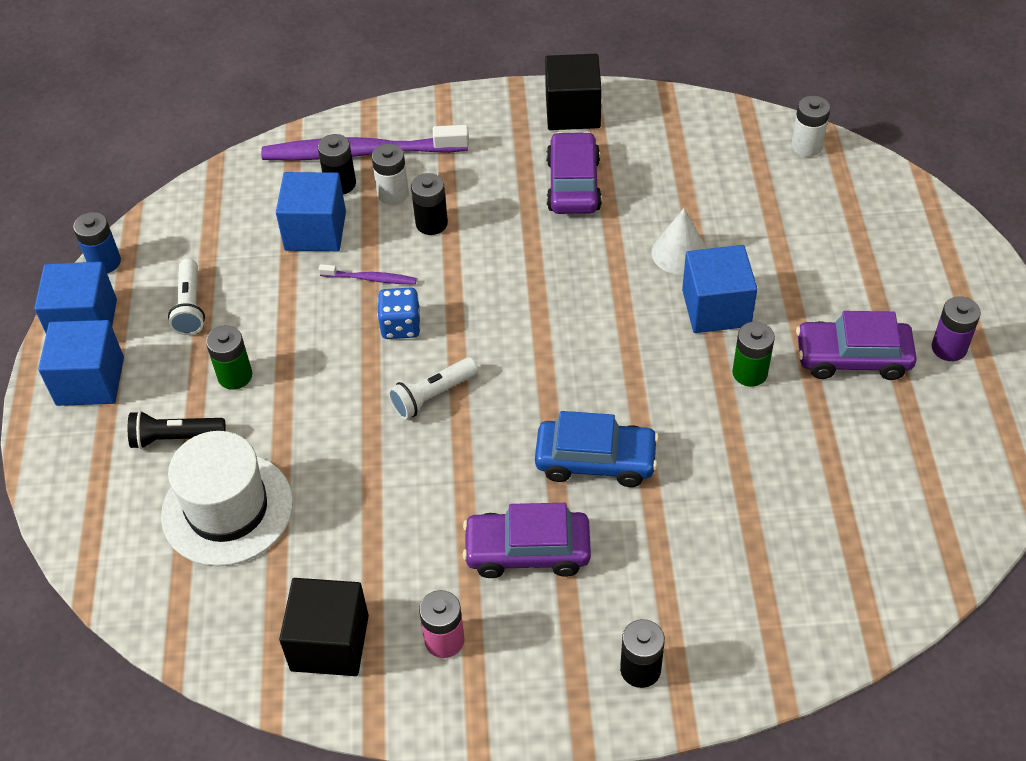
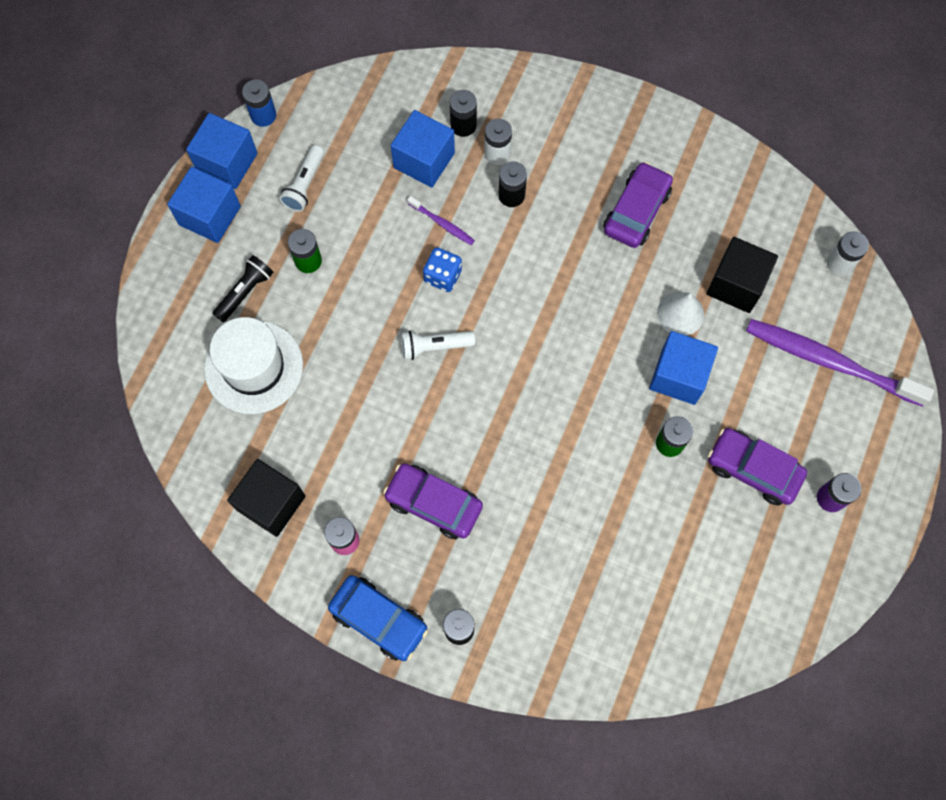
camera: 25 degrees right, 20 degrees up
black flashlight [128,411,226,449] -> black flashlight turned 105 degrees clockwise [213,255,273,322]
purple toothbrush [261,125,469,161] -> purple toothbrush moved to [746,319,934,407]
blue car [535,411,659,487] -> blue car moved to [328,575,428,661]
black cube [545,54,602,130] -> black cube moved to [706,237,778,313]

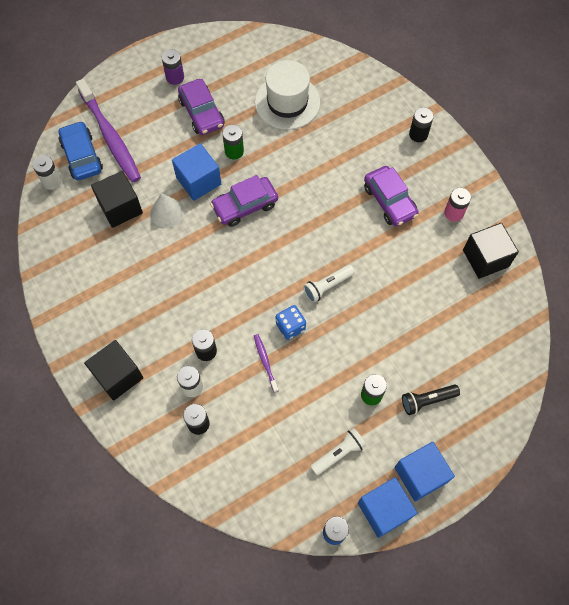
camera: 145 degrees left, 5 degrees down
white hat [204,317,303,414] -> white hat moved to [255,60,320,130]
blue car [328,575,428,661] -> blue car moved to [59,121,103,181]
blue cube [391,110,455,188] -> none
white flashlight [401,331,475,360] -> white flashlight turned 120 degrees clockwise [303,265,355,303]
purple car [604,162,673,248] -> purple car moved to [210,175,278,227]
none -> black cube [84,340,143,401]

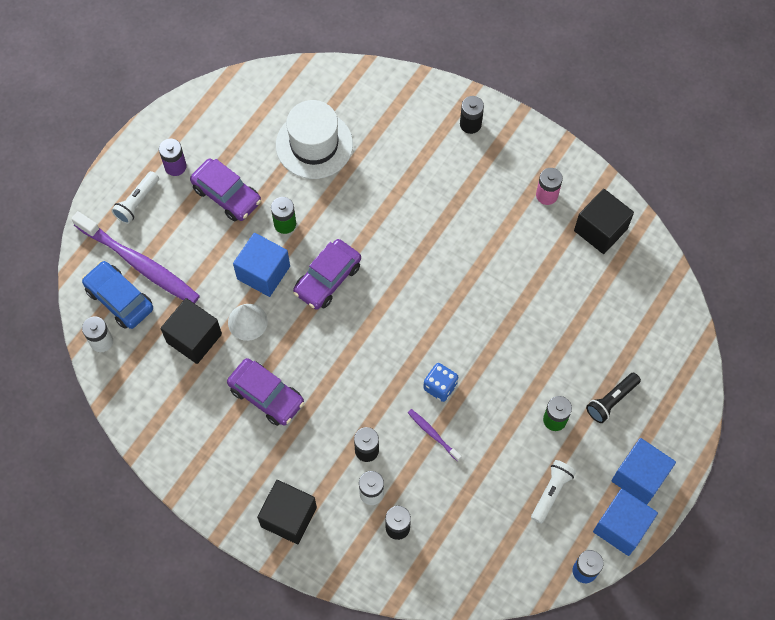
camera: 25 degrees left, 0 degrees up
white flashlight [303,265,355,303] -> white flashlight moved to [111,171,159,224]
purple car [364,166,419,227] -> purple car moved to [227,358,304,426]

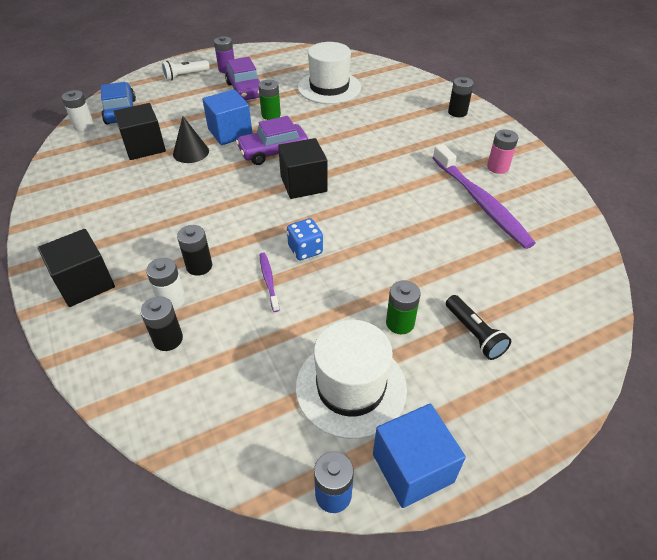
camera: 30 degrees right, 20 degrees down
purple toothbrush [71,211,200,304] -> purple toothbrush moved to [433,144,536,249]
purple car [227,358,304,426] -> none
white cone [228,304,268,341] -> black cone [173,116,209,163]
white flashlight [531,460,576,524] -> white hat [296,320,407,439]
black cube [574,189,634,254] -> black cube moved to [278,138,328,199]
black flashlight [586,373,641,423] -> black flashlight turned 105 degrees counterclockwise [446,295,511,360]
blue cube [612,438,676,505] -> none

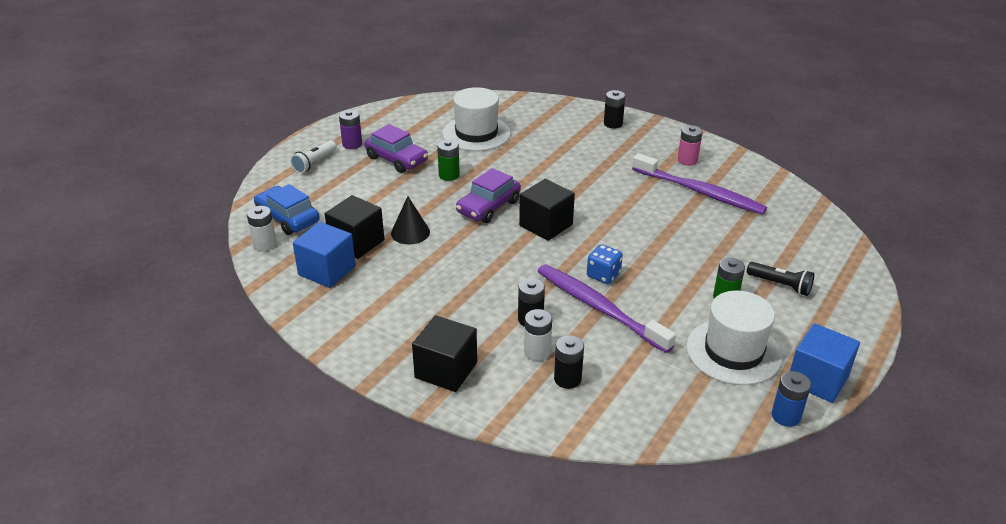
camera: 30 degrees left, 10 degrees down
blue cube [202,89,253,145] -> blue cube moved to [293,222,356,288]
purple toothbrush [259,253,280,312] -> purple toothbrush [538,264,676,353], size x2.27

